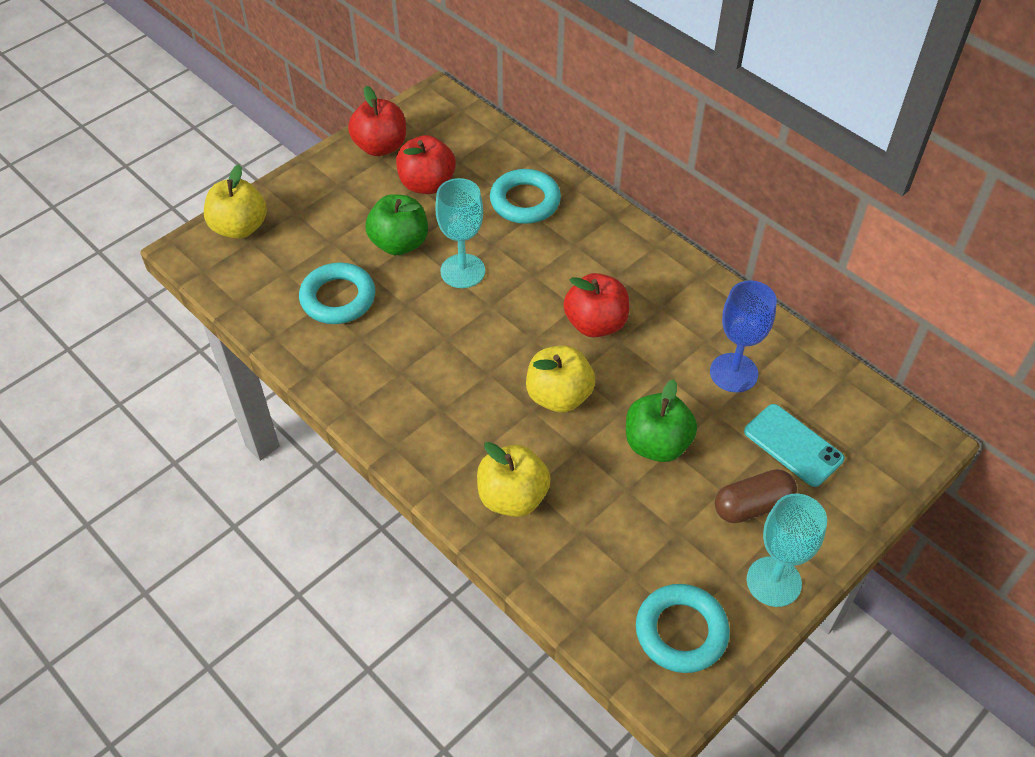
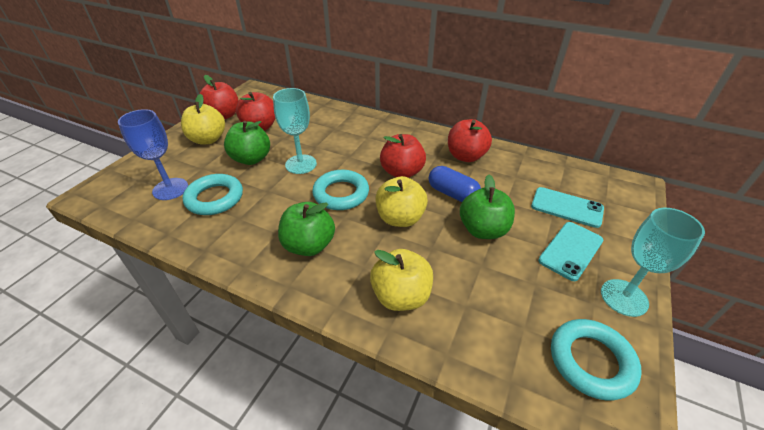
camera: 20 degrees left, 10 degrees down
yellow apple [204,164,267,239] -> yellow apple moved to [181,94,225,144]
turquoise ring [490,169,561,224] -> turquoise ring moved to [312,170,369,210]
blue goblet [710,280,777,393] -> blue goblet moved to [118,109,188,200]
brown capsule [715,469,797,523] -> turquoise phone [538,222,603,281]
none -> green apple [278,202,335,256]
none -> blue capsule [429,166,481,202]
none -> red apple [448,119,492,162]

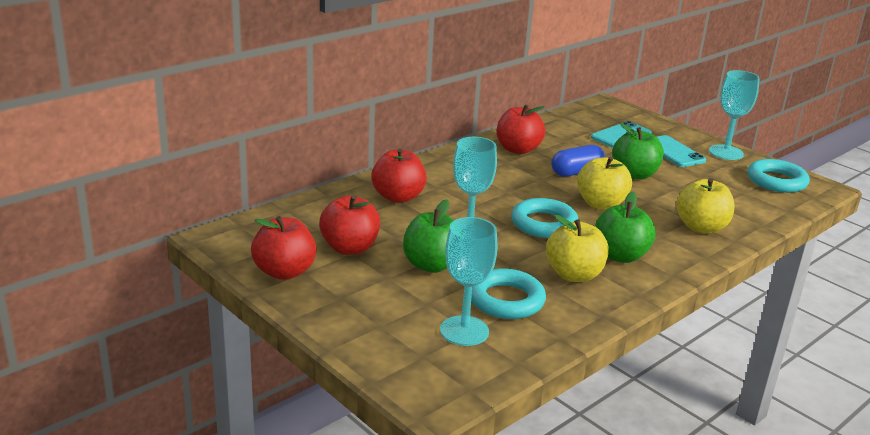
camera: 70 degrees left, 15 degrees down
blue goblet [118,109,188,200] -> turquoise goblet [440,217,497,346]
yellow apple [181,94,225,144] -> yellow apple moved to [546,215,609,282]
red apple [380,134,426,178] -> red apple moved to [371,148,427,203]

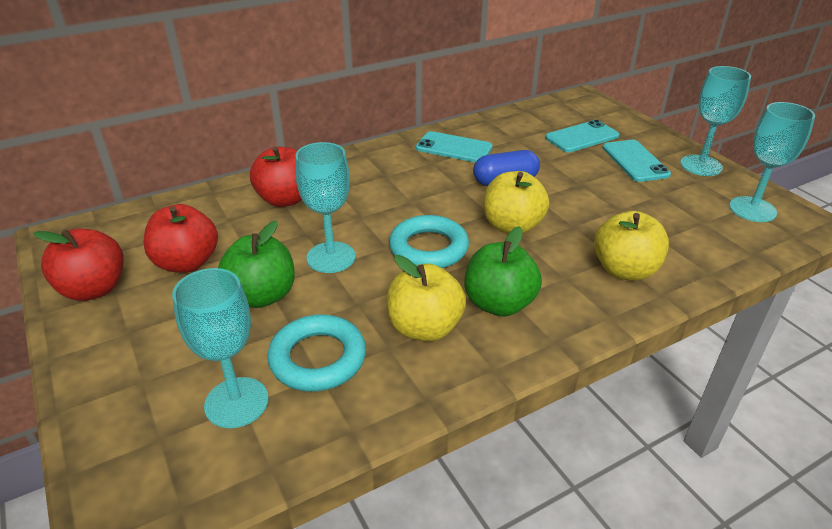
camera: 15 degrees right, 10 degrees up
red apple [497,104,545,154] -> turquoise phone [416,131,493,163]
green apple [612,123,664,180] -> none
turquoise ring [747,159,810,193] -> turquoise goblet [729,102,815,222]

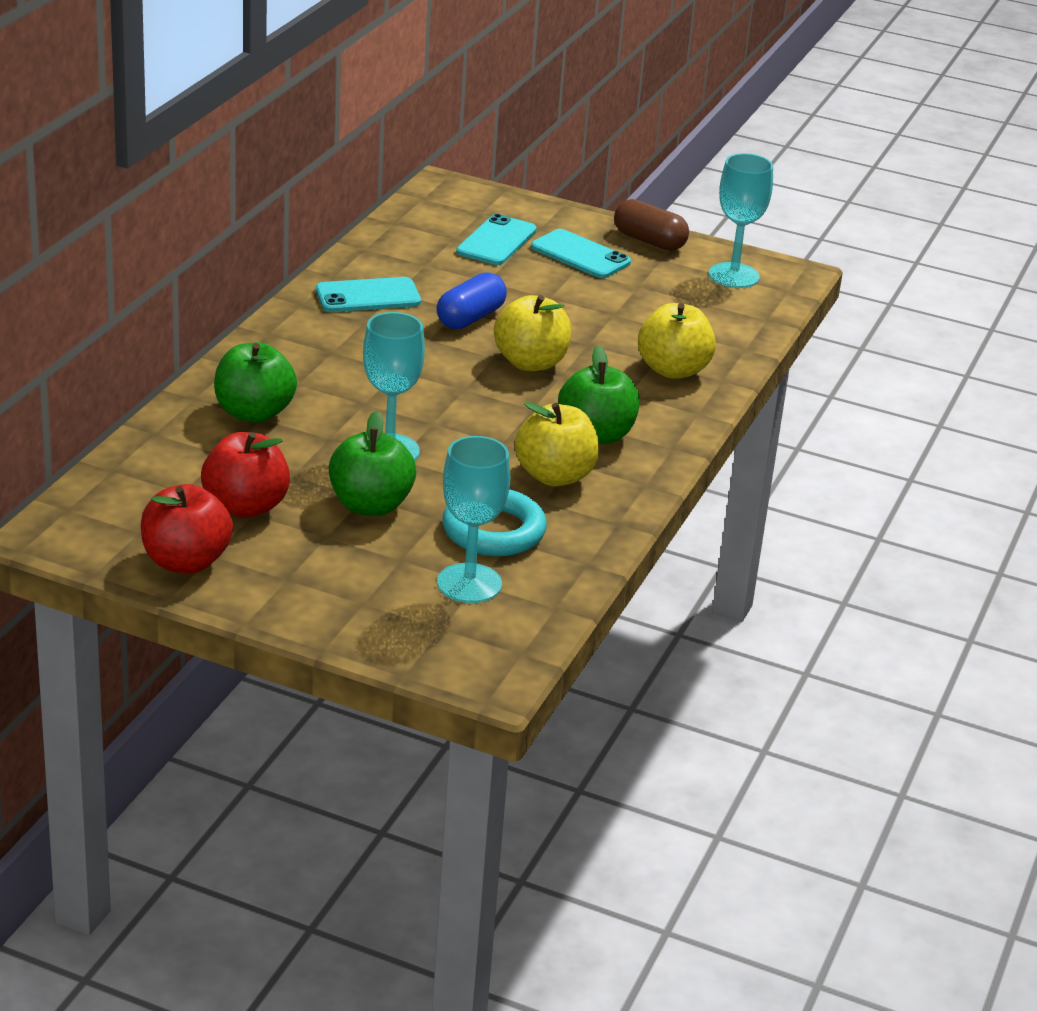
camera: 40 degrees left, 5 degrees down
red apple [250,147,302,207] -> green apple [214,342,297,423]
turquoise ring [389,215,469,268] -> none
turquoise goblet [680,66,751,176] -> brown capsule [614,199,689,251]

